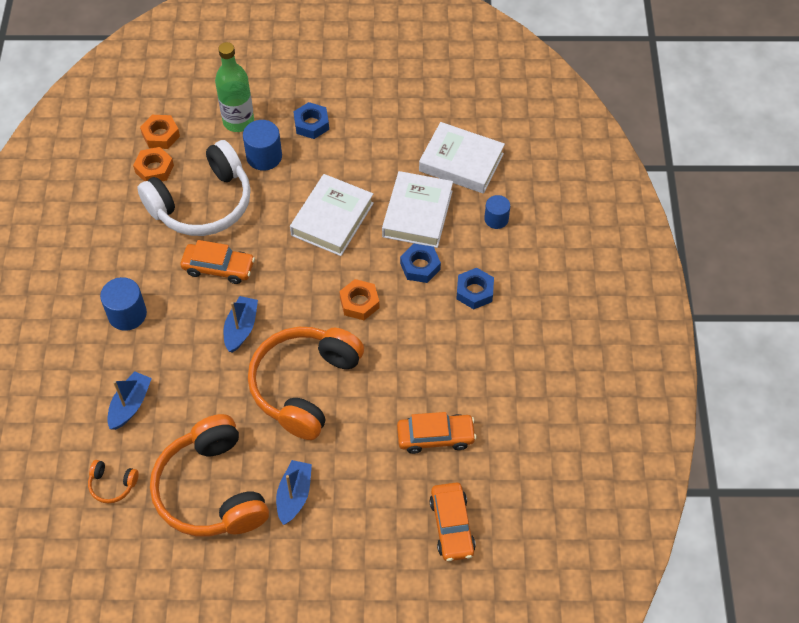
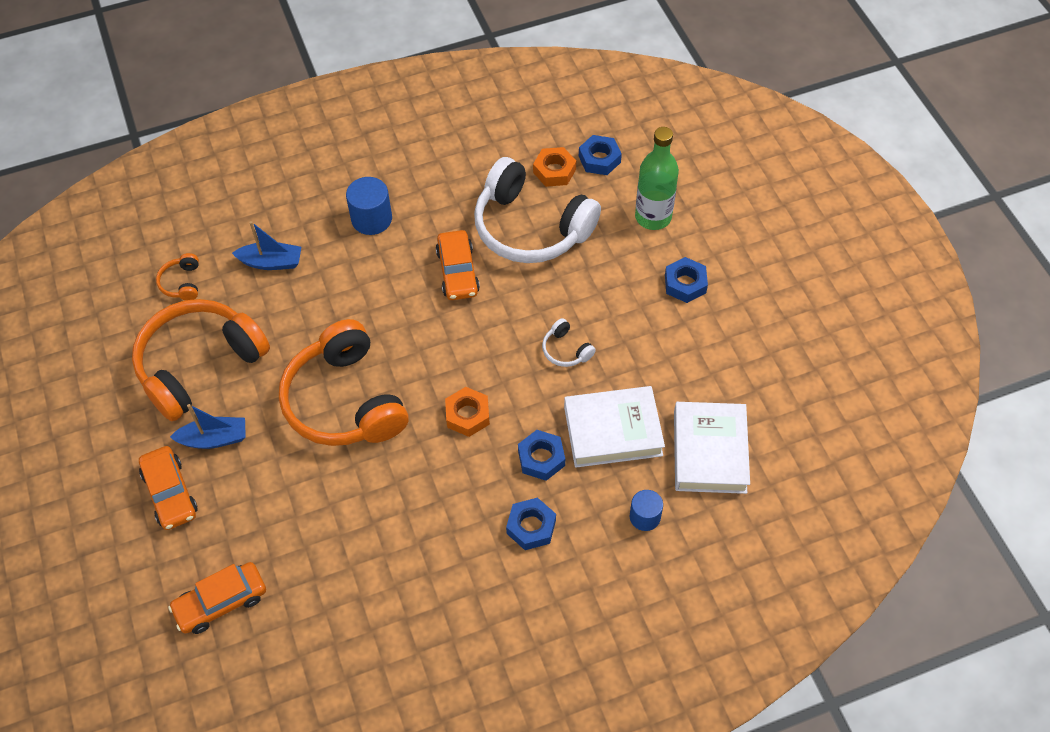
camera: 70 degrees right, 0 degrees up
orange nut [140,115,180,149] -> blue nut [579,135,622,175]
blue boat [223,296,258,353] -> none
blue cylinder [243,120,282,171] -> none
orange headphones [248,327,364,440] -> orange headphones turned 120 degrees counterclockwise [279,319,409,446]
white book [290,174,374,256] -> white headphones [542,318,596,367]
orange car [397,412,476,454] -> orange car moved to [139,446,198,530]

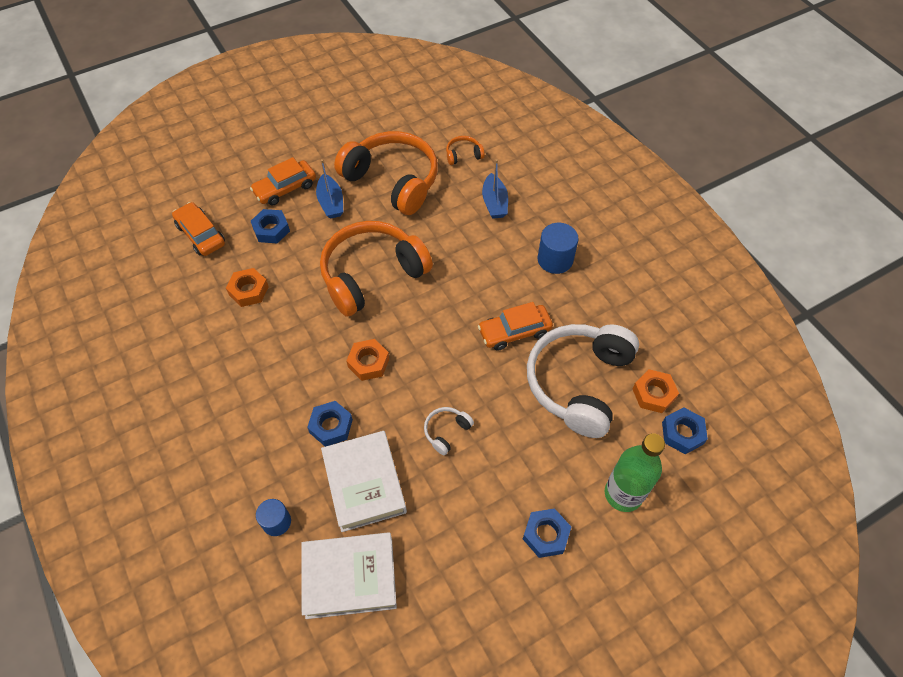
camera: 80 degrees right, 0 degrees up
blue nut [506,497,556,550] -> blue nut moved to [251,209,290,243]
none -> orange nut [226,268,269,307]

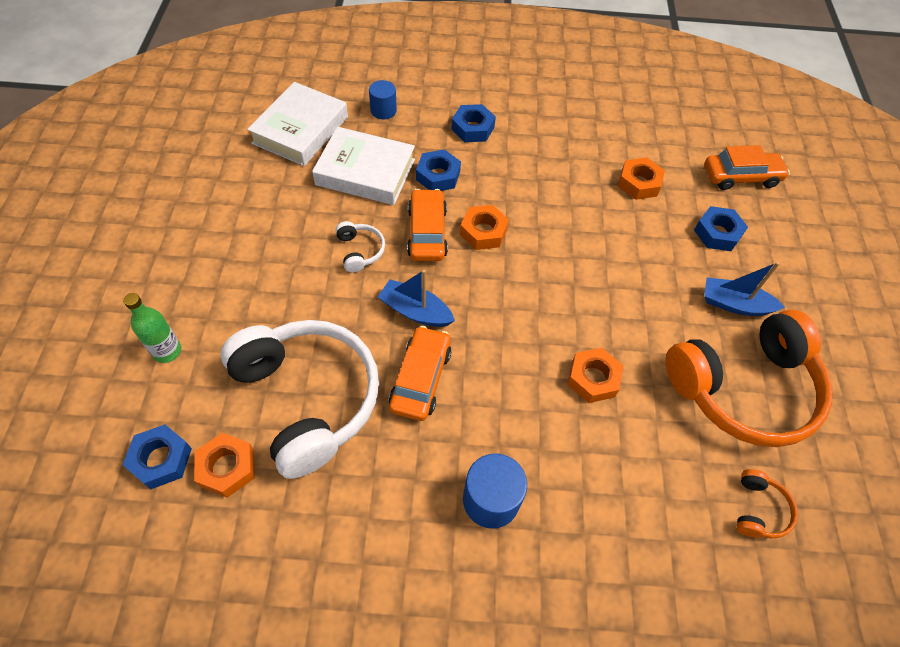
camera: 120 degrees right, 0 degrees up
orange car [250,157,316,206] -> orange car moved to [407,189,448,261]
orange headphones [320,221,433,317] -> none
blue boat [482,159,508,219] -> blue boat moved to [378,270,455,327]
blue nut [523,508,571,558] -> blue nut moved to [451,104,496,142]
green bottle [605,433,665,512] -> green bottle [123,293,181,363], size x0.62
none -> orange nut [567,348,623,403]

